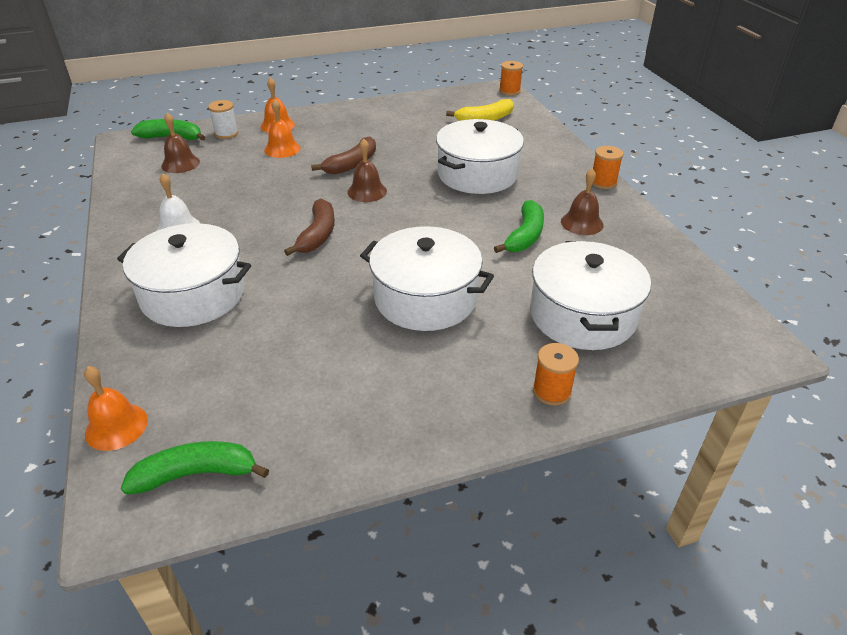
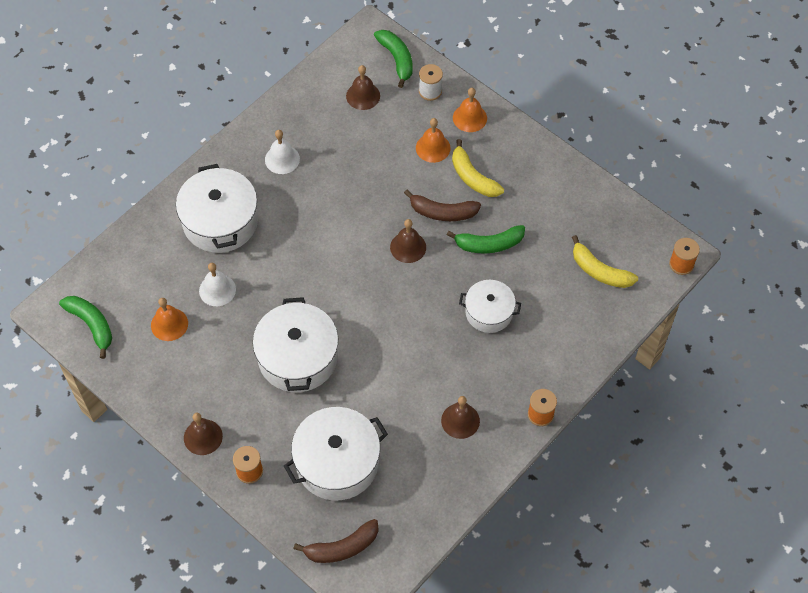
camera: 60 degrees right, 20 degrees up
orange bell [84,366,148,451] -> orange bell moved to [151,298,188,341]
brown banana [284,198,335,256] -> brown banana moved to [293,519,379,563]
white pot [436,119,524,194] -> white pot [459,280,521,333], size x0.61
green banana [494,200,544,253] -> green banana moved to [447,225,525,253]
none -> brown bell [184,413,223,455]
none -> white bell [199,263,236,306]
none -> yellow banana [452,139,504,197]

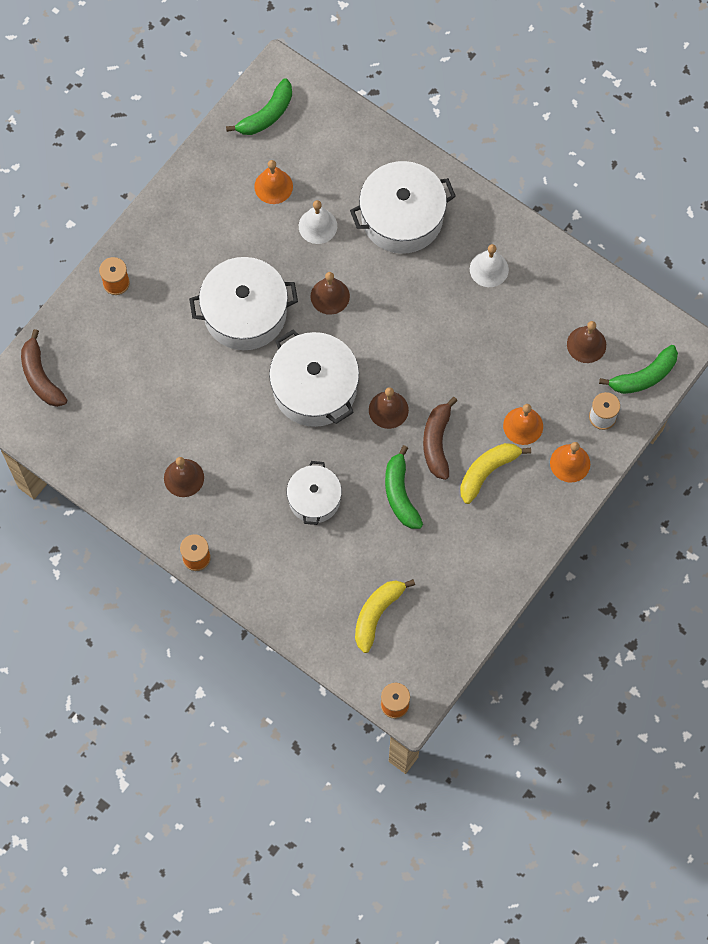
camera: 85 degrees right, 10 degrees up
brown bell [184,413,223,455] -> brown bell moved to [310,272,350,315]
white pot [284,407,388,500] -> white pot moved to [269,330,359,427]

